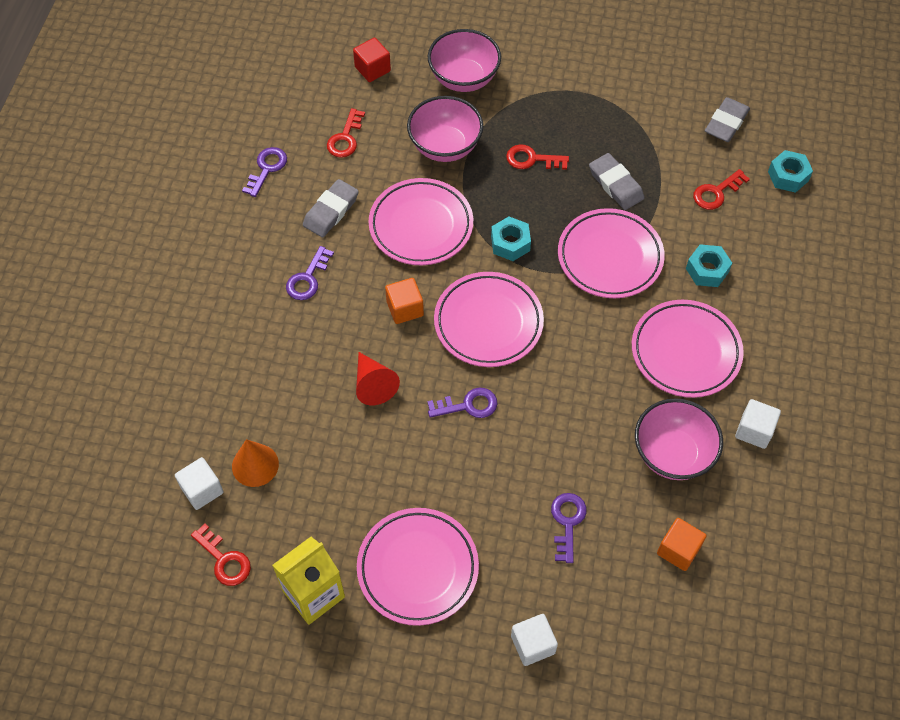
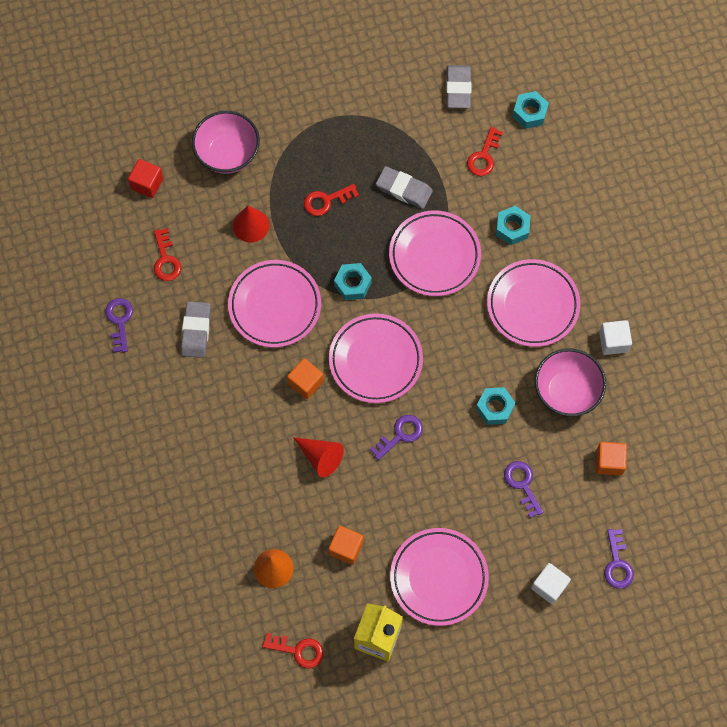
camera: 30 degrees left, 10 degrees up
white cube [175,457,224,510] -> none
purple key [286,246,334,300] -> purple key moved to [604,529,634,589]
pink bowl [407,96,483,162] -> red cone [233,206,269,242]
none -> orange cube [328,526,364,565]
none -> turquoise nut [476,387,515,425]

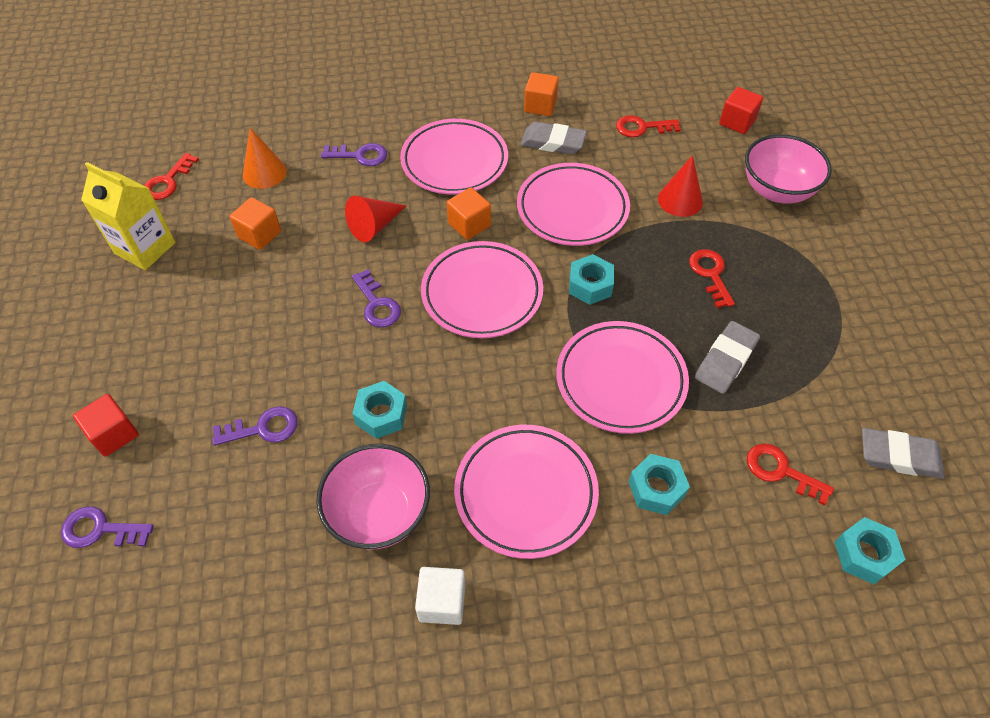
camera: 100 degrees right, 15 degrees down
purple key [105,298,133,352] -> purple key moved to [321,143,387,166]
pink plate [390,528,489,626] -> pink plate moved to [400,119,508,195]
white cube [531,563,571,604] -> red cube [73,394,139,457]
orange cube [596,442,627,476] -> orange cube moved to [524,72,559,116]

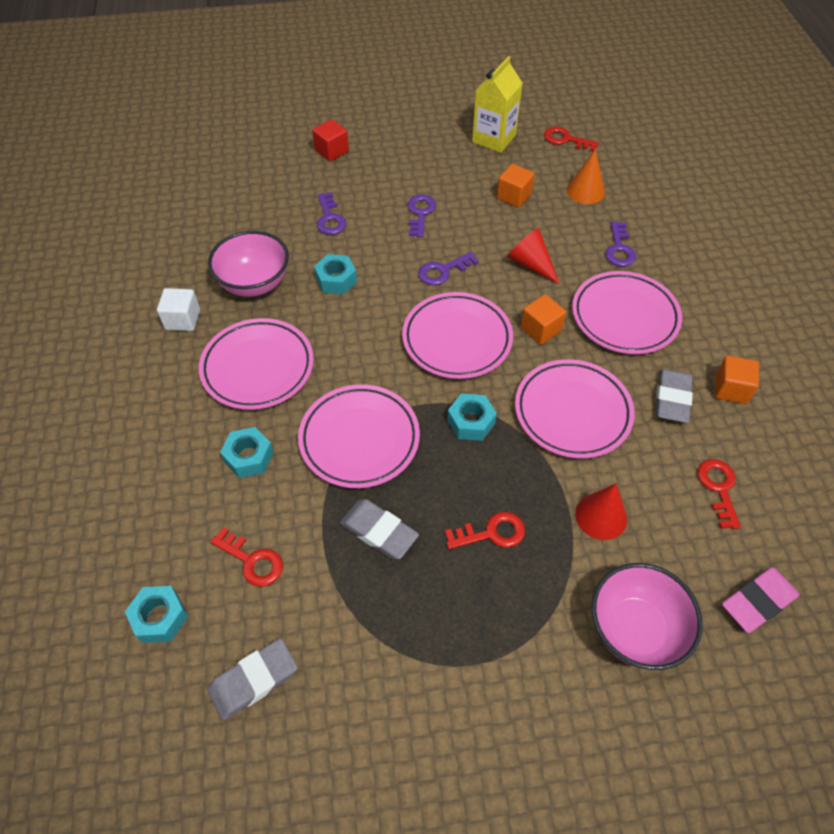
camera: 90 degrees right, 0 degrees up
purple key [61,506,154,548] -> purple key moved to [407,195,436,237]
red cube [719,87,763,134] -> pink eraser [722,567,800,633]
red key [747,444,834,505] -> red key turned 90 degrees clockwise [210,527,283,587]
grey eraser [862,428,944,479] -> grey eraser turned 45 degrees clockwise [207,638,298,721]

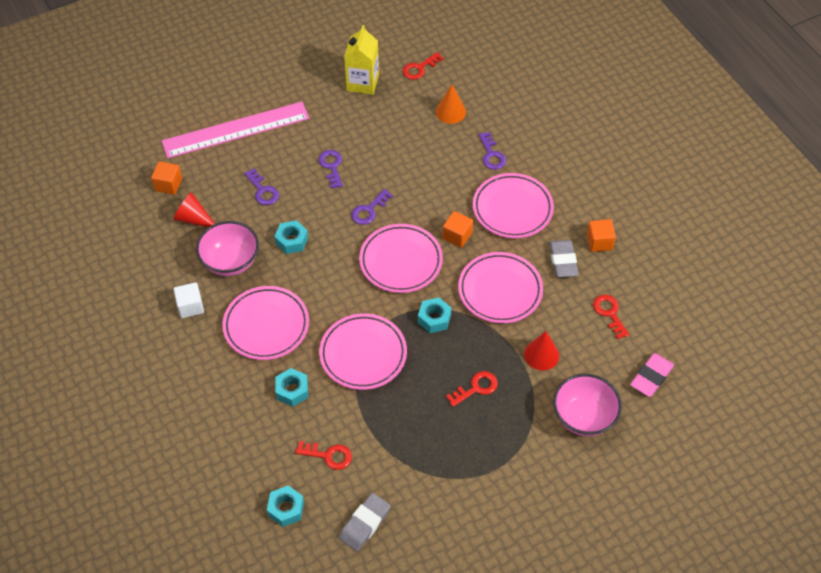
camera: 20 degrees left, 0 degrees up
red cube [312,119,349,161] -> pink ruler [162,102,309,158]
grey eraser [340,499,419,559] -> none
orange cube [497,164,535,207] -> orange cube moved to [151,161,182,195]
red cone [508,228,559,284] -> red cone moved to [173,192,215,227]
red key [544,127,599,152] -> red key turned 45 degrees counterclockwise [402,52,444,80]

